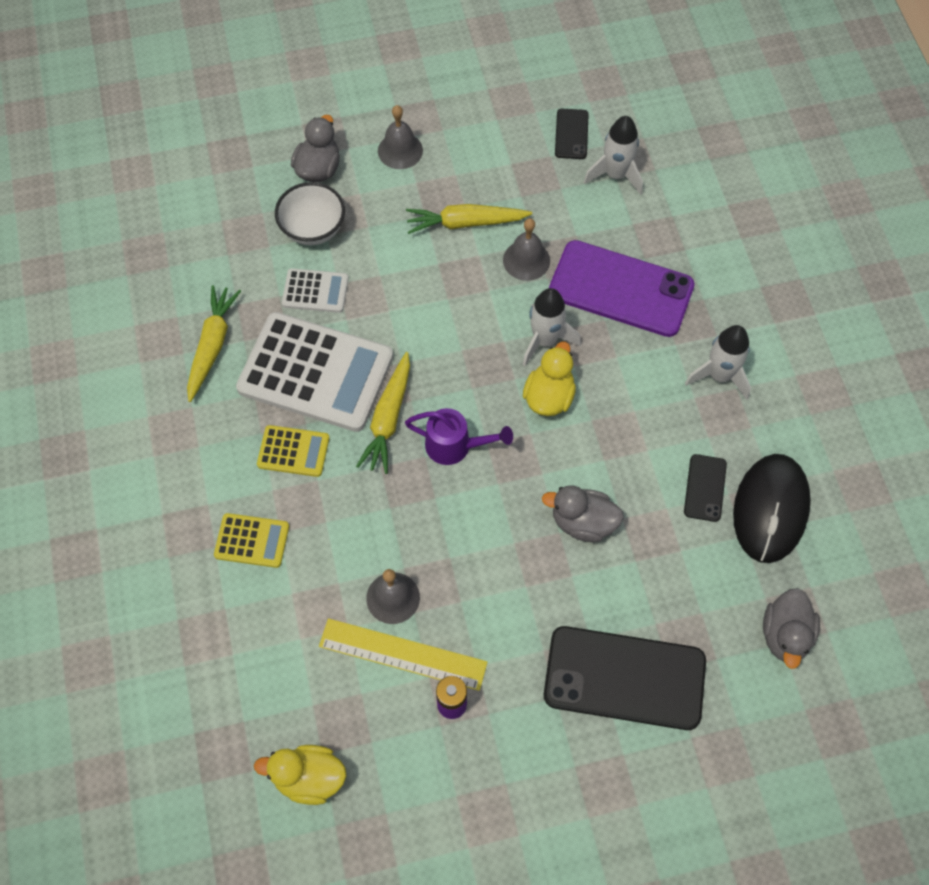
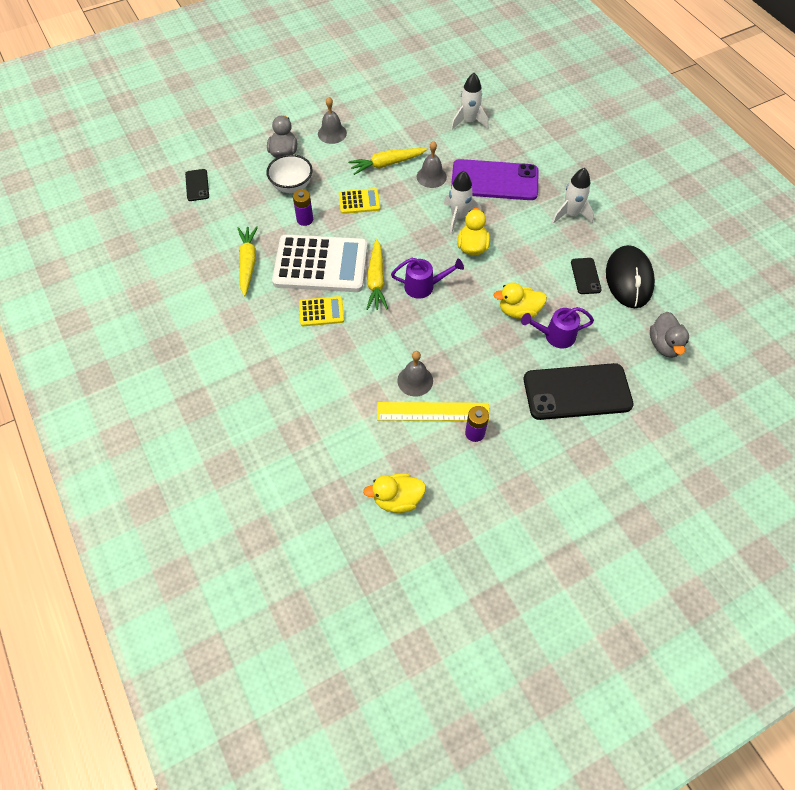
camera: 15 degrees left, 5 degrees down
yellow calculator [214,513,289,568] -> yellow calculator moved to [339,188,380,214]
white calculator [282,268,349,313] -> purple battery [293,189,313,226]
grey duck [542,485,624,542] -> yellow duck [493,282,547,319]
black phone [555,109,589,159] -> black phone moved to [185,169,209,201]
none -> purple watering can [521,307,594,348]

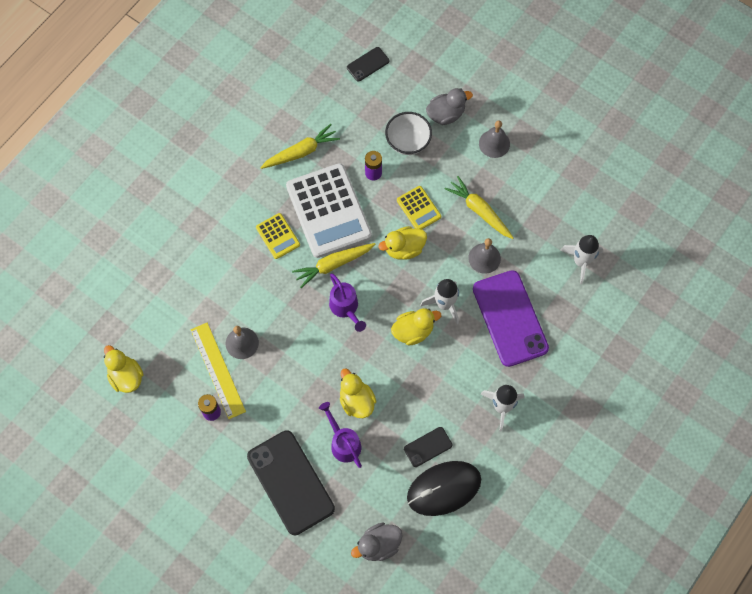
camera: 65 degrees right, 10 degrees up
none -> yellow duck [378,226,427,260]

